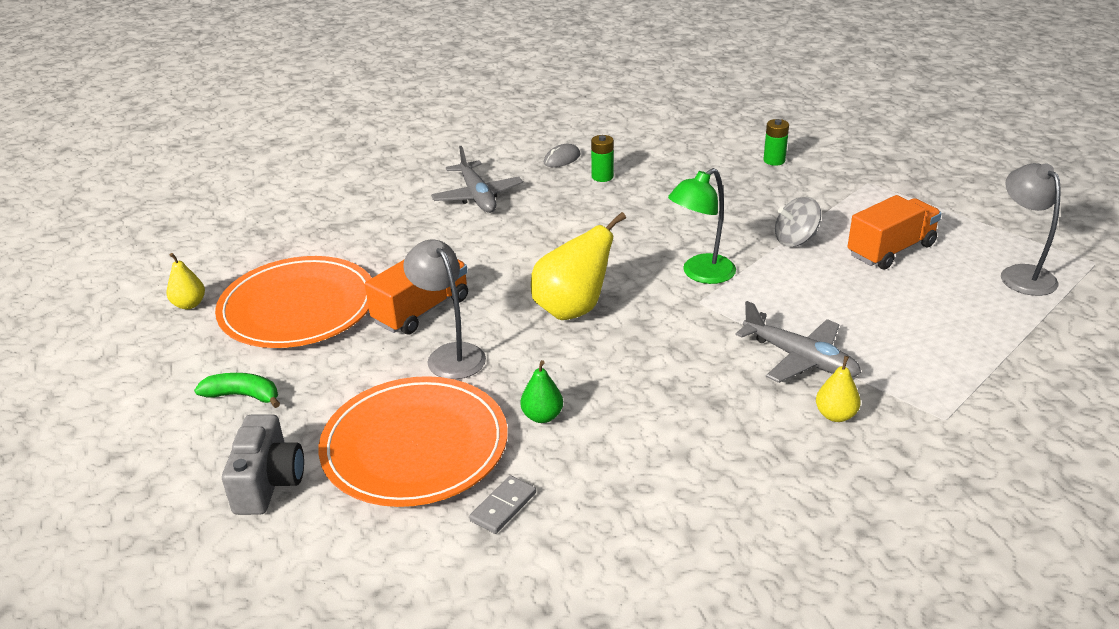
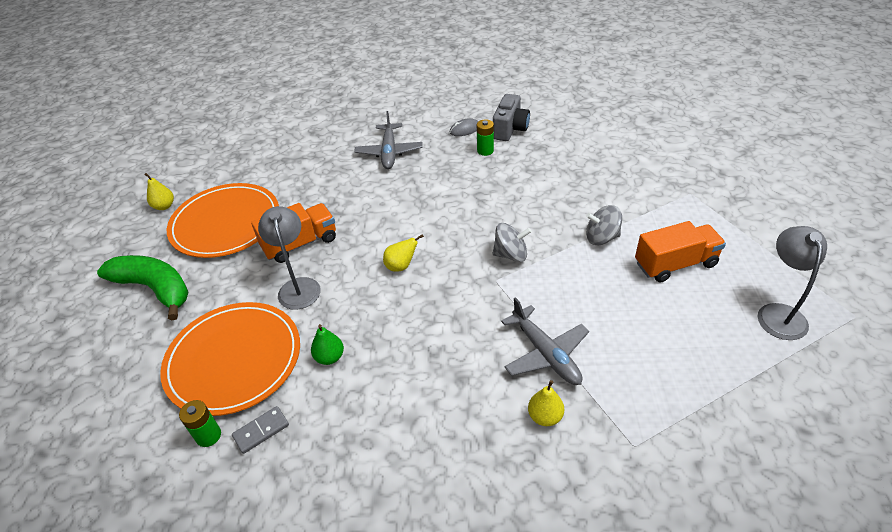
camera: 20 degrees right, 10 degrees up
green banana [194,373,280,408] -> green banana [97,255,188,320], size x1.83
grey camera [222,414,304,515] -> grey camera moved to [493,94,530,141]
yellow pear [531,212,626,320] -> yellow pear [383,234,424,272], size x0.52
green lamp [668,168,736,284] -> grey spinning top [492,223,532,262]
green battery [763,119,789,166] -> green battery moved to [179,400,221,447]

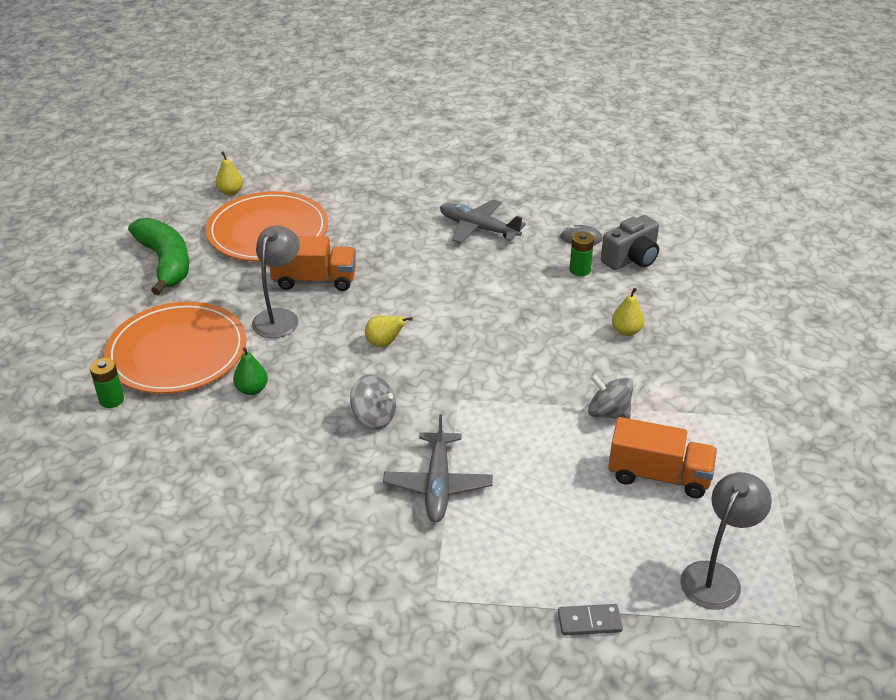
camera: 30 degrees right, 5 degrees down
grey domino [232,406,289,454] -> grey domino moved to [558,604,623,636]
grey plane [354,111,423,169] -> grey plane turned 90 degrees clockwise [440,199,526,243]
grey spinning top [492,223,532,262] -> grey spinning top moved to [350,375,396,429]
yellow pear [528,380,564,426] -> yellow pear moved to [612,288,644,336]

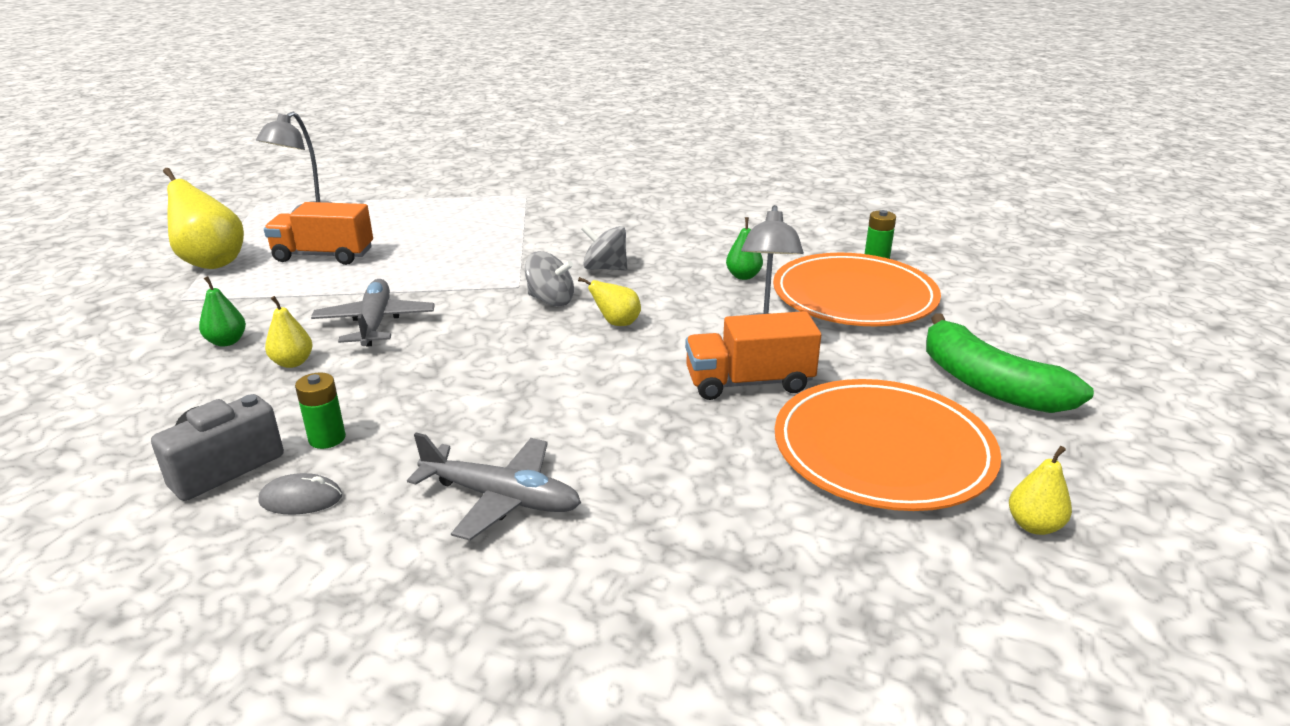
camera: 170 degrees right, 10 degrees down
grey plane [383,414,493,522] -> grey plane moved to [311,279,435,346]
grey domino [558,604,623,636] -> none
grey spinning top [588,374,633,419] -> grey spinning top moved to [525,251,574,306]
none -> yellow pear [163,168,244,269]
none -> green pear [199,276,246,347]

